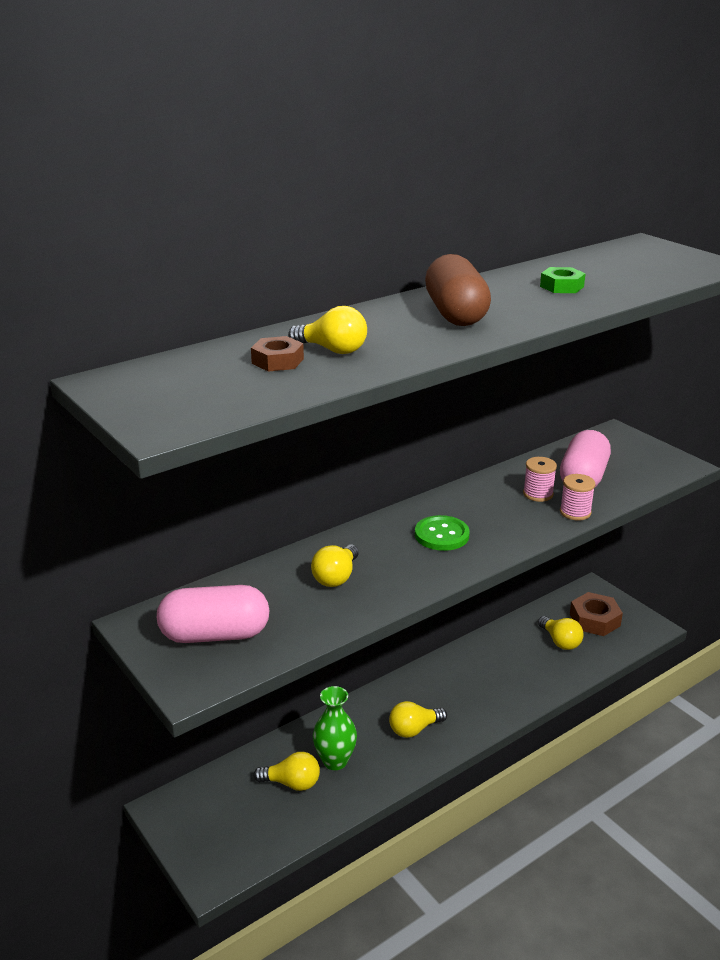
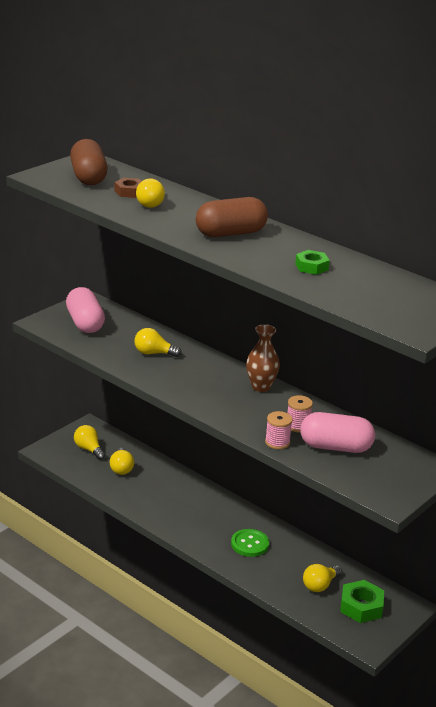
camera: 75 degrees right, 0 degrees up
green vase [313,686,357,770] -> none
yellow light bulb [389,701,447,738] -> yellow light bulb moved to [74,425,106,460]
green button [415,515,470,551] -> green button moved to [231,529,269,557]
brown nut [570,592,623,636] -> green nut [340,580,384,623]
none -> brown capsule [70,139,108,185]
none -> brown vase [246,324,280,392]

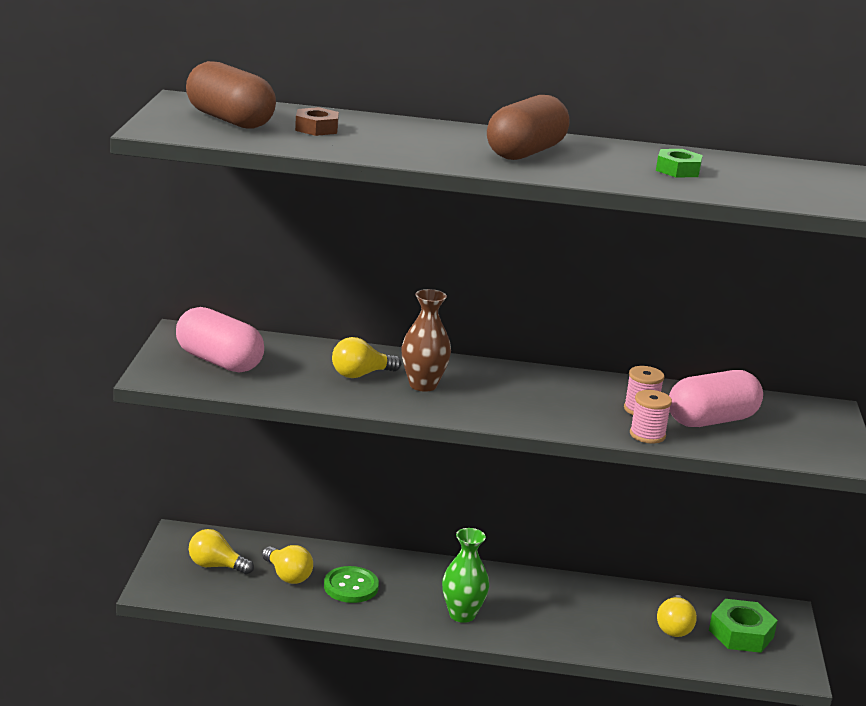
camera: 35 degrees left, 5 degrees down
yellow light bulb [136,179,165,208] -> none
green button [231,529,269,557] -> green button moved to [324,566,379,603]
brown vase [246,324,280,392] -> brown vase moved to [401,289,451,392]
none -> green vase [442,528,489,623]

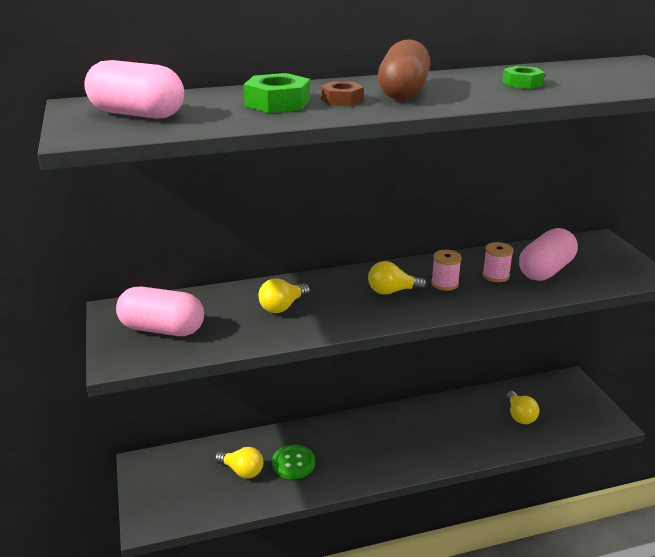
camera: 20 degrees left, 5 degrees up
brown capsule [186,61,276,129] -> pink capsule [84,60,184,119]
yellow light bulb [189,529,254,574] -> yellow light bulb moved to [368,261,427,294]
brown nut [295,107,339,136] -> brown nut moved to [321,81,364,106]
brown vase [401,289,451,392] -> none
green vase [442,528,489,623] -> none
pink spool [630,390,672,444] -> pink spool moved to [431,250,462,291]
green nut [709,599,778,653] -> green nut moved to [244,73,310,113]

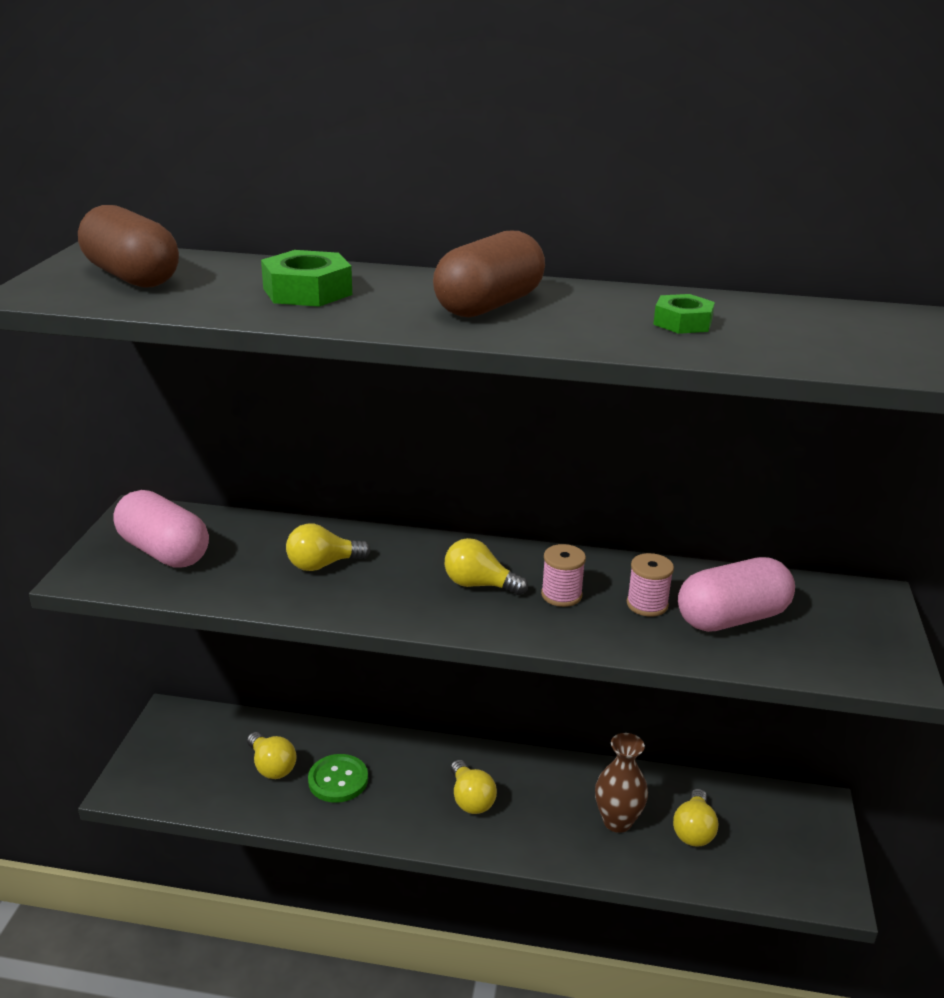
camera: 25 degrees right, 0 degrees up
pink capsule [84,60,184,119] -> brown capsule [78,205,179,288]
brown nut [321,81,364,106] -> none
none -> yellow light bulb [451,760,497,814]
none -> brown vase [595,733,648,833]

